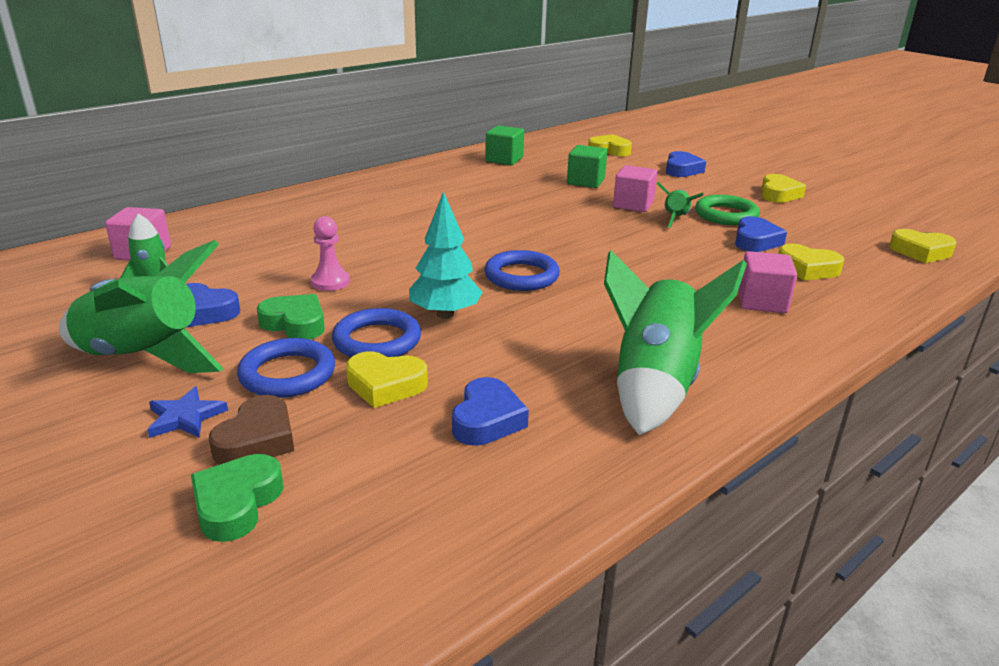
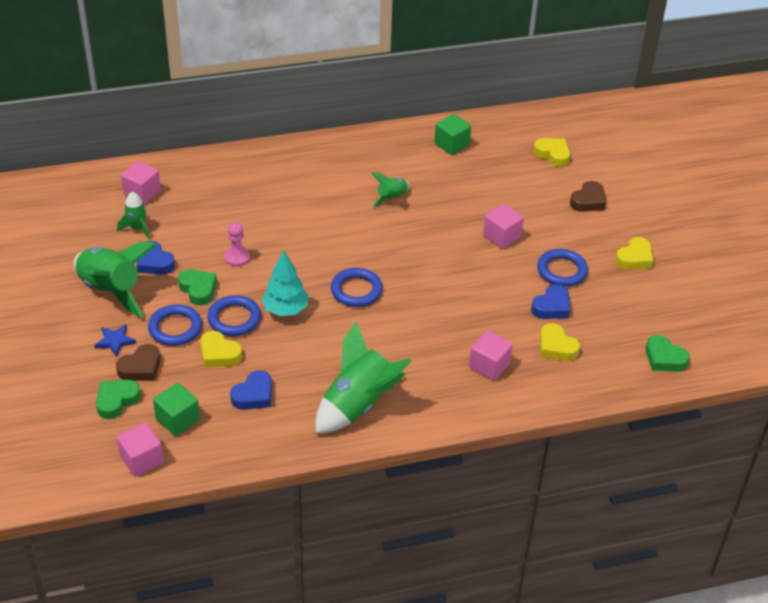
camera: 25 degrees right, 15 degrees up
green cube [567,145,607,188] -> green cube moved to [153,383,200,436]
green rocket [657,182,704,228] -> green rocket moved to [372,172,410,207]
blue heart [666,151,706,177] -> brown heart [570,181,606,212]
green ring [695,195,760,225] -> blue ring [537,249,588,287]
yellow heart [889,229,956,263] -> green heart [646,335,690,372]
none -> pink cube [117,422,164,477]

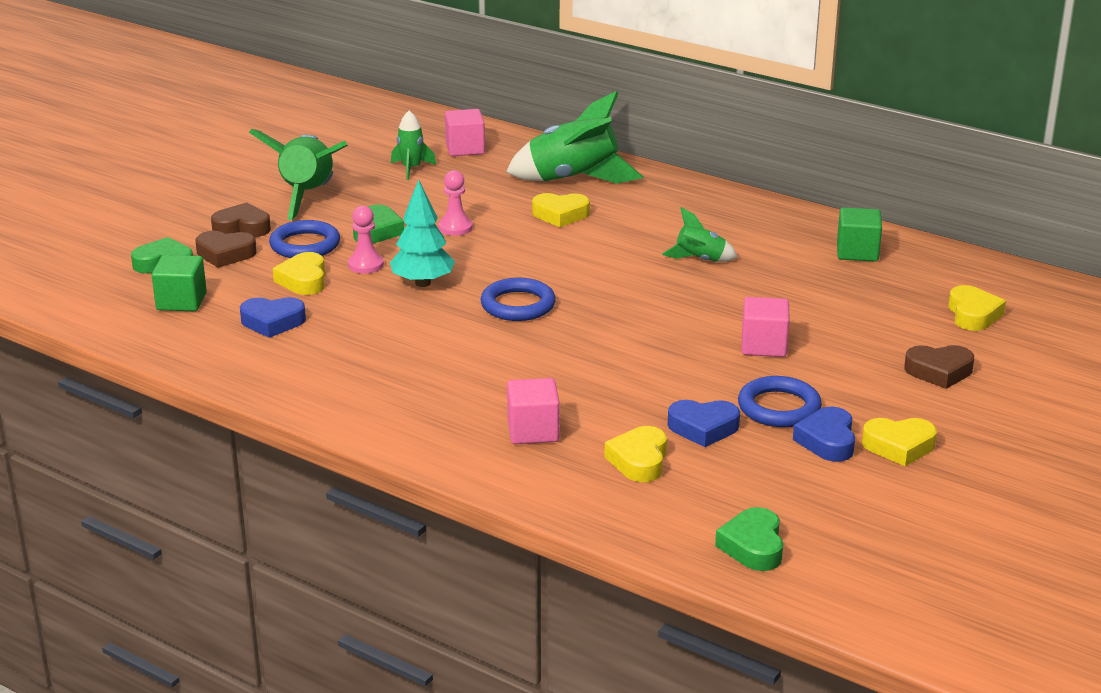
camera: 50 degrees right, 15 degrees down
blue star [94,324,136,357] -> brown heart [211,202,271,237]
pink cube [117,422,164,477] -> none
blue heart [137,241,175,275] -> blue heart moved to [793,407,855,462]
blue ring [207,295,261,336] -> pink pawn [348,206,384,274]
green rocket [315,321,412,434] -> green rocket moved to [506,91,643,184]
none -> yellow heart [532,193,590,227]

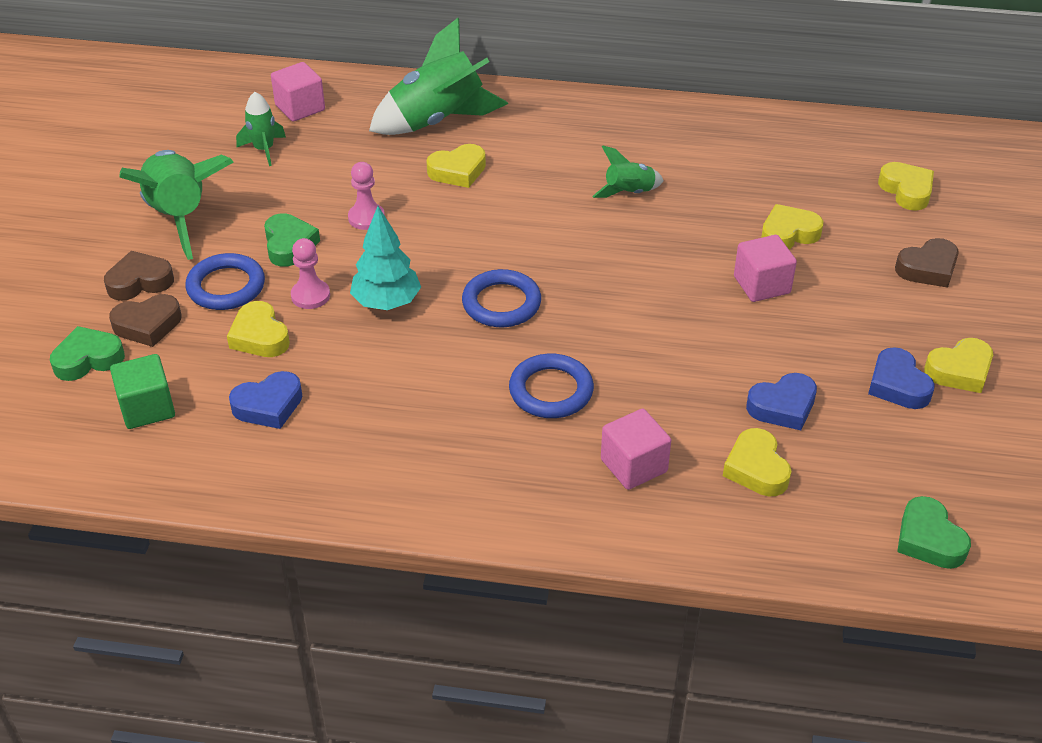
camera: 25 degrees left, 15 degrees up
blue ring [738,376,822,427] -> blue ring moved to [509,353,594,418]
green cube [837,207,882,262] -> none
none -> yellow heart [761,204,823,249]

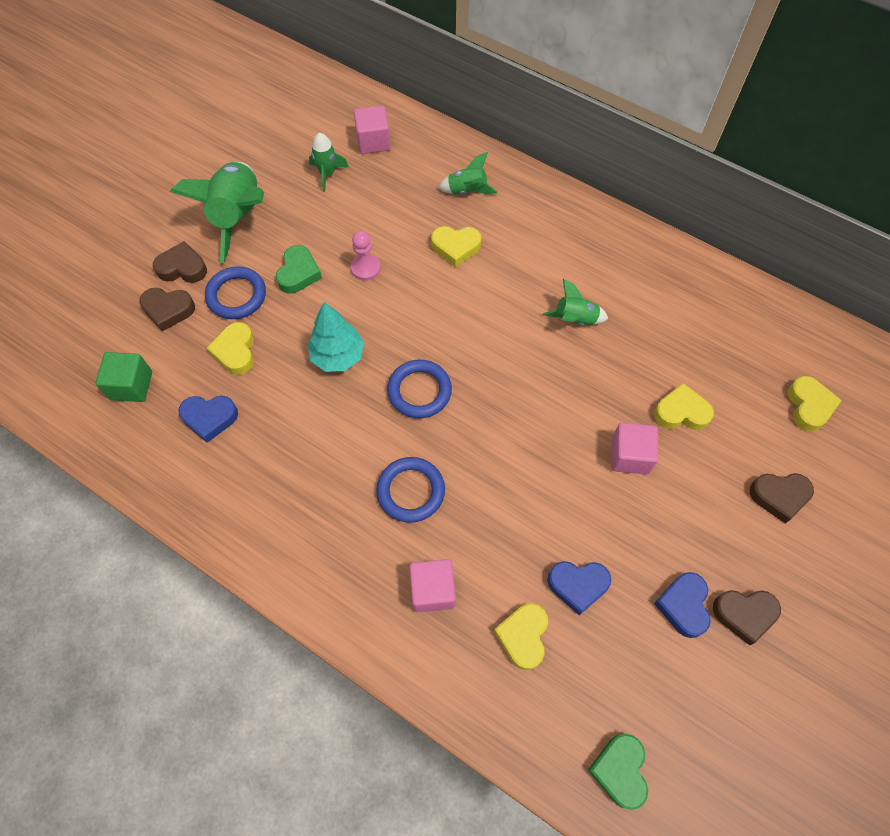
camera: 25 degrees right, 20 degrees up
green heart [50,326,125,381] -> none
pink pawn [291,238,330,309] -> none
green rocket [369,18,508,135] -> green rocket [438,152,498,194], size x0.50
yellow heart [924,338,993,393] -> brown heart [713,590,781,645]

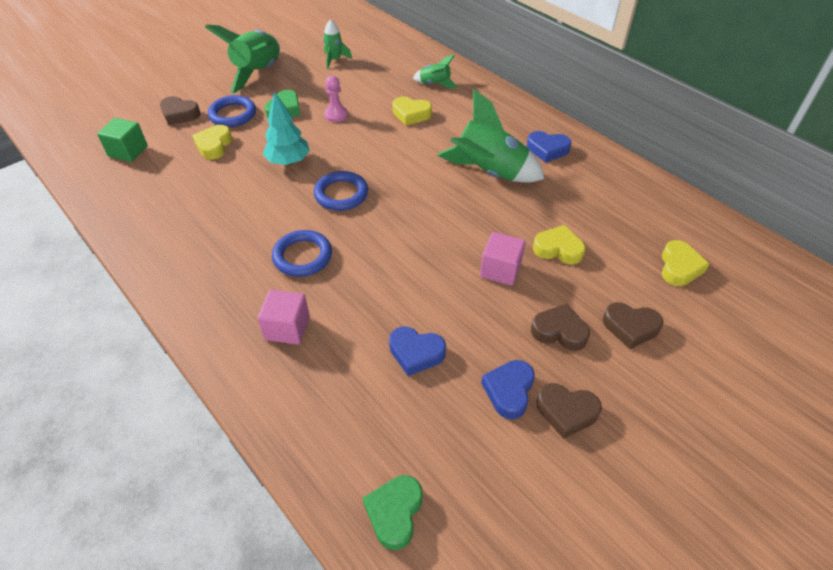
camera: 15 degrees right, 15 degrees down
brown heart [153,241,207,283] -> brown heart moved to [531,304,590,351]
blue heart [178,396,238,443] -> blue heart moved to [527,131,571,163]
pink cube [354,106,391,154] -> none
yellow heart [494,603,548,670] -> none
green rocket [543,279,608,325] -> green rocket [437,89,545,183], size x1.98

